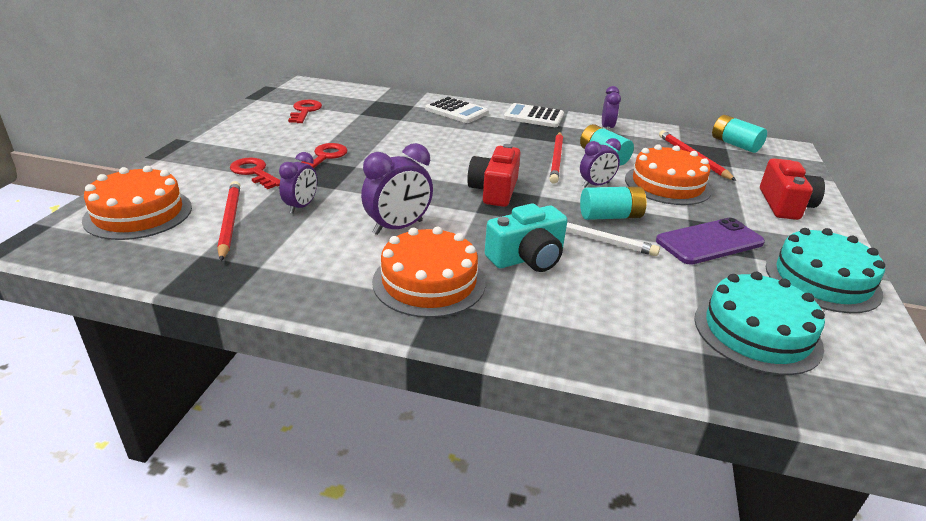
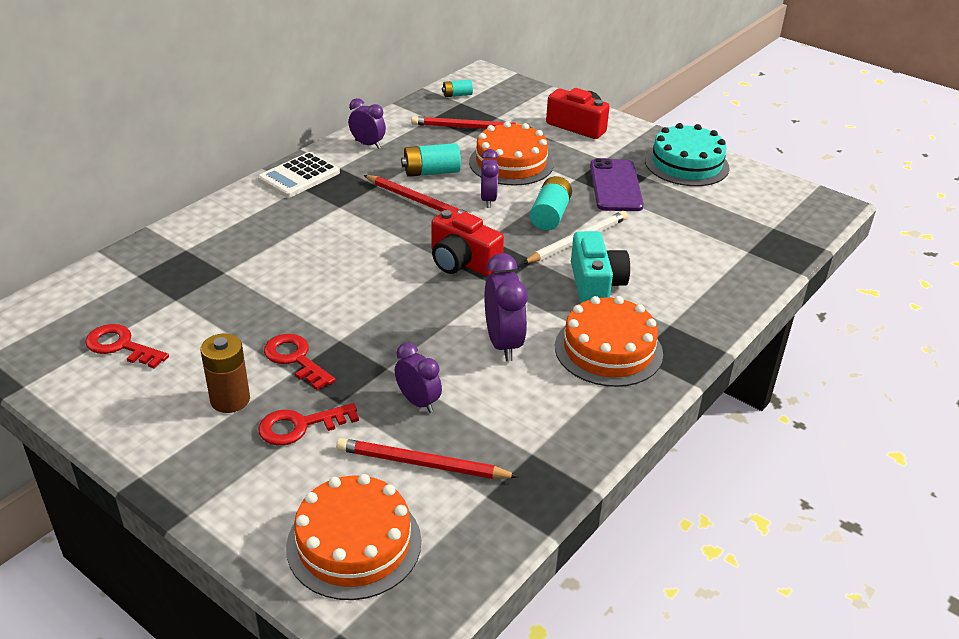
camera: 65 degrees left, 5 degrees up
white calculator [425,97,489,123] -> none
turquoise cake [694,272,825,375] -> none
turquoise battery [712,115,767,153] -> turquoise battery [442,80,473,97], size x0.59
none -> brown battery [200,334,250,413]

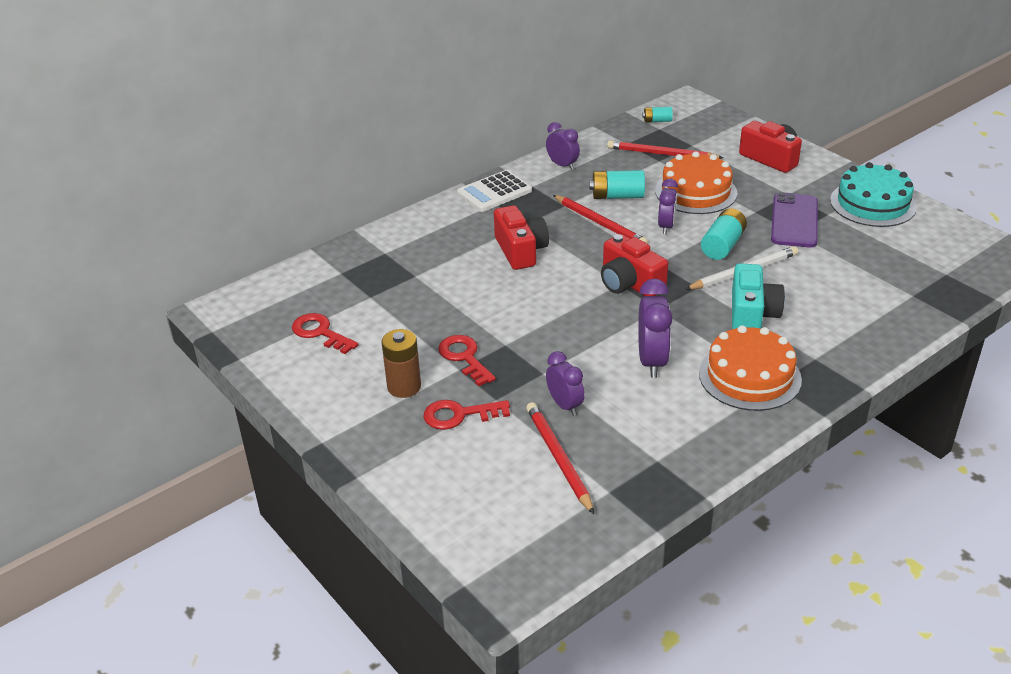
camera: 15 degrees right, 0 degrees up
orange cake [286,474,421,600] -> none
red pencil [336,438,519,479] -> red pencil turned 45 degrees clockwise [526,402,594,514]
none -> red camera [494,205,549,270]

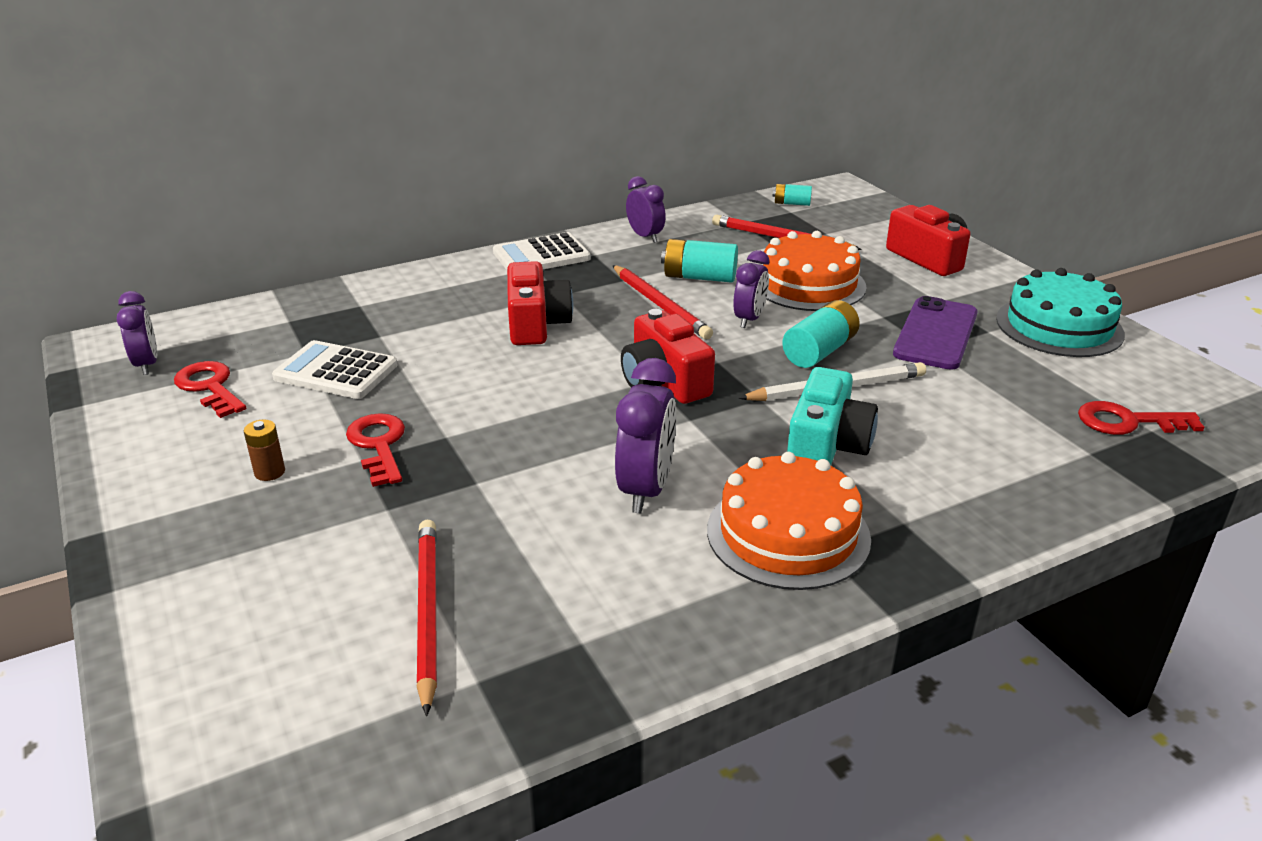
camera: 10 degrees right, 5 degrees down
brown battery [382,329,421,398] -> brown battery [244,419,285,481], size x0.59
red key [424,400,510,430] -> red key moved to [1078,401,1204,435]
purple clock [546,351,585,416] -> purple clock moved to [117,291,157,375]
none -> white calculator [272,340,398,399]

